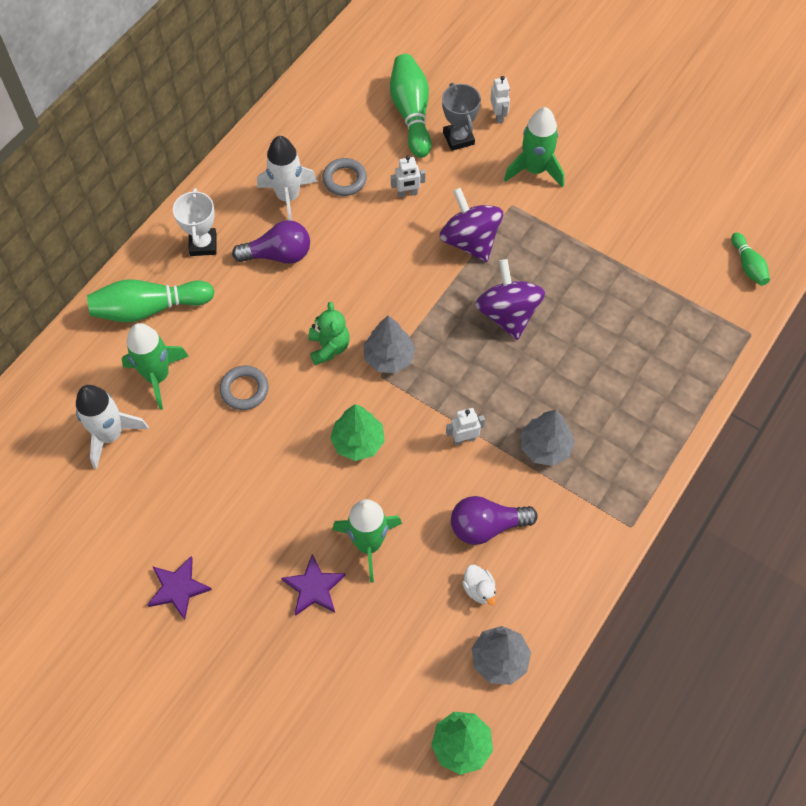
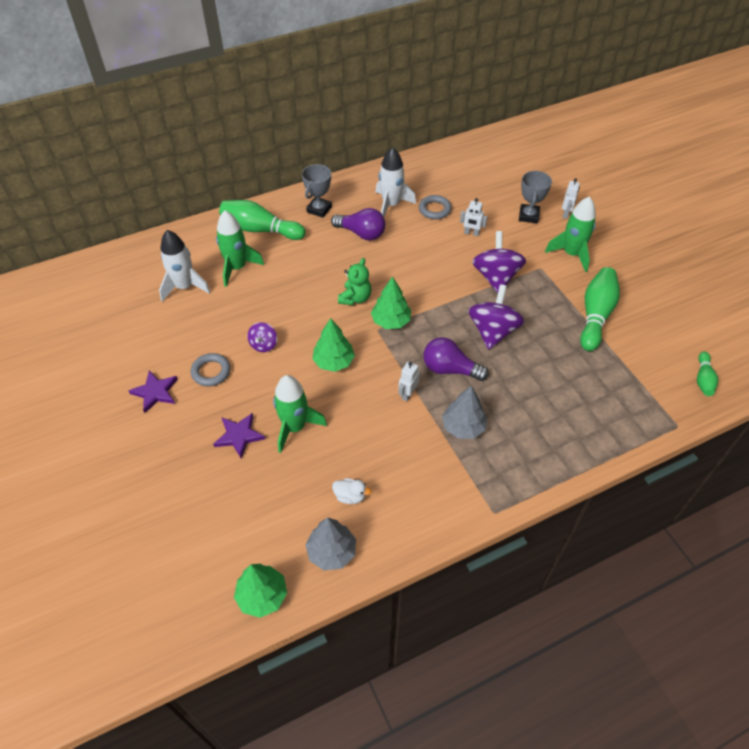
camera: 30 degrees right, 10 degrees down
white trophy [173,188,217,256] -> grey trophy [302,164,332,218]
grey ring [219,365,269,410] -> grey ring moved to [191,353,230,386]
grey tree [363,315,416,373] -> green tree [371,276,411,329]
green bowling pin [390,54,432,158] -> green bowling pin moved to [580,267,620,351]
white robot [446,408,485,445] -> white robot turned 75 degrees counterclockwise [399,361,420,401]
purple light bulb [451,496,538,545] -> purple light bulb moved to [424,337,489,381]
white duck [462,565,496,605] -> white duck turned 75 degrees counterclockwise [332,478,371,504]
none -> purple spinning top [248,322,277,352]

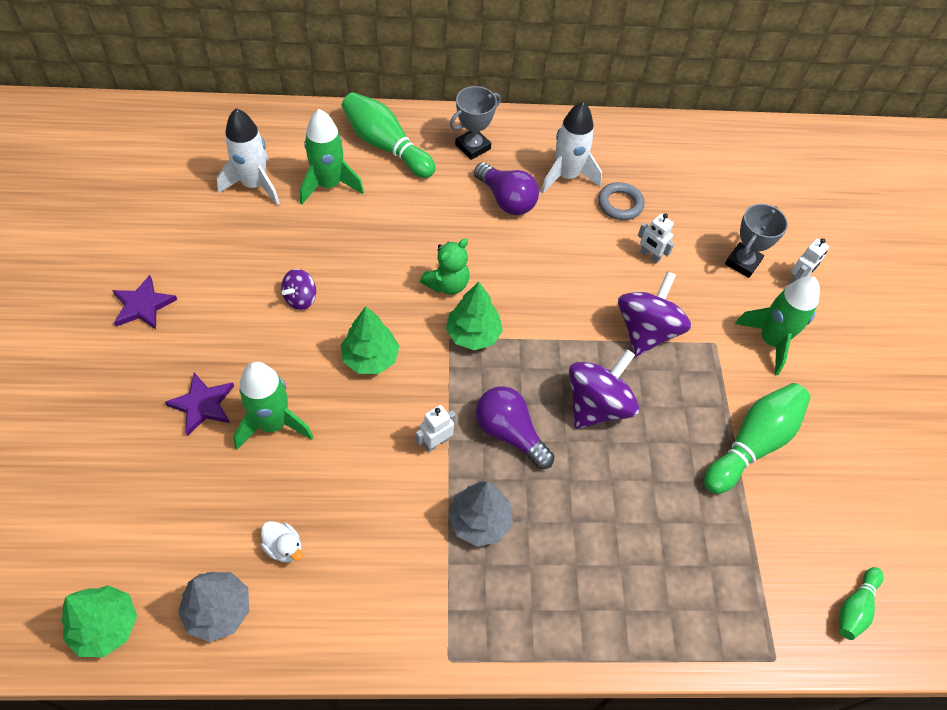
camera: 20 degrees right, 5 degrees up
grey ring [191,353,230,386] -> none

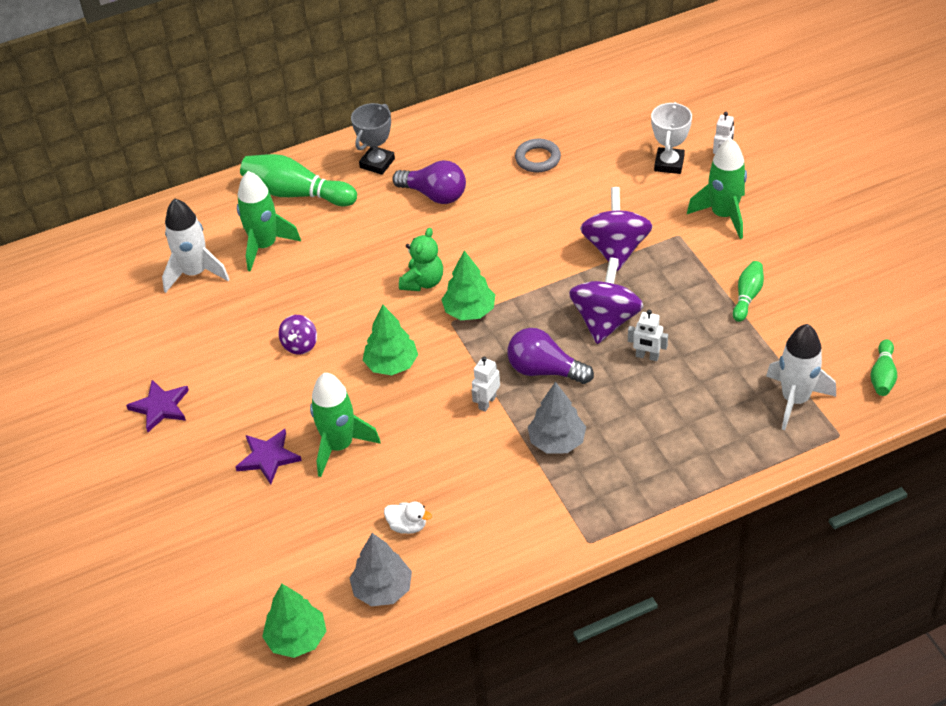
camera: 15 degrees left, 10 degrees down
white rocket [541,101,602,193] -> white rocket moved to [766,324,836,430]
white robot [638,213,674,264] -> white robot moved to [628,310,668,361]
green bowling pin [704,383,811,494] -> green bowling pin [733,261,764,322], size x0.55
grey trophy [725,204,788,278] -> white trophy [651,102,692,174]

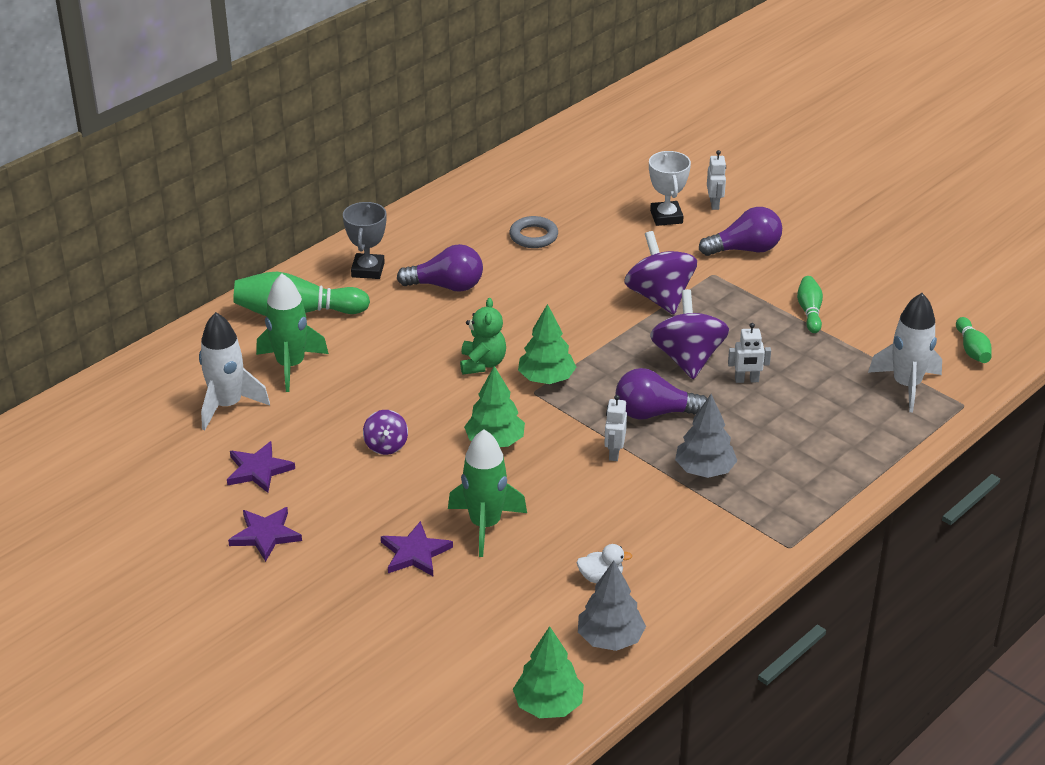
camera: 25 degrees left, 10 degrees down
green rocket [687,138,747,239] -> purple light bulb [699,207,782,256]
none -> purple star [227,441,295,493]

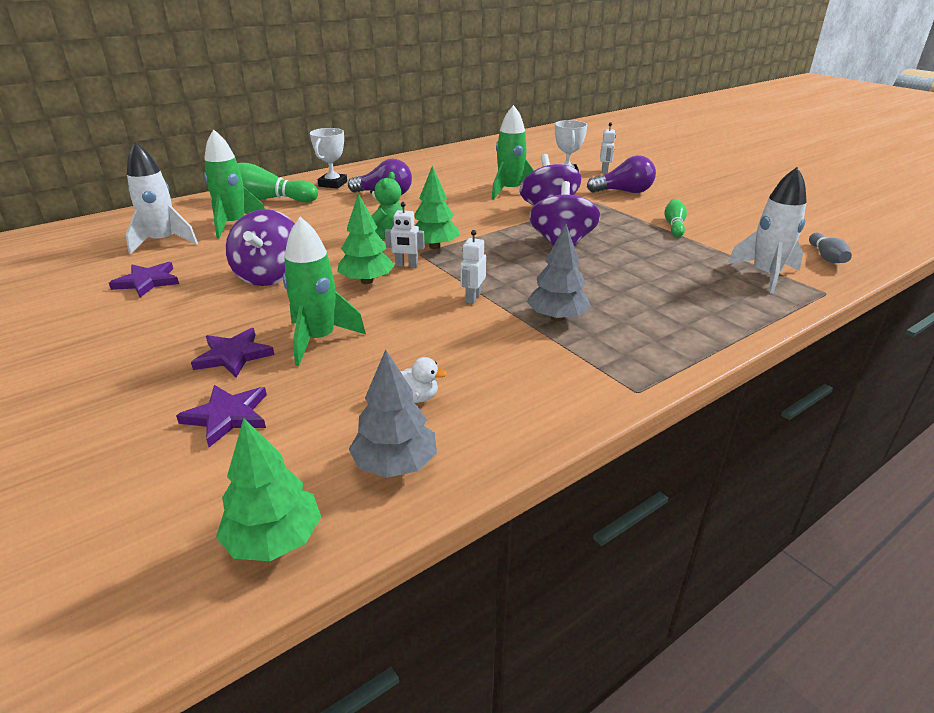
camera: 10 degrees right, 5 degrees down
purple star [228,507,302,562] -> purple star moved to [176,385,267,447]
grey trophy [343,202,386,279] -> white trophy [310,128,347,189]
purple spinning top [363,410,408,455] -> purple spinning top [226,209,295,286], size x1.85
grey ring [509,216,558,248] -> none
purple light bulb [616,368,707,420] -> none
white robot [728,323,771,383] -> white robot moved to [385,202,425,267]
green bowling pin [956,317,992,363] -> grey bowling pin [809,233,852,263]
none -> green rocket [492,105,534,200]

